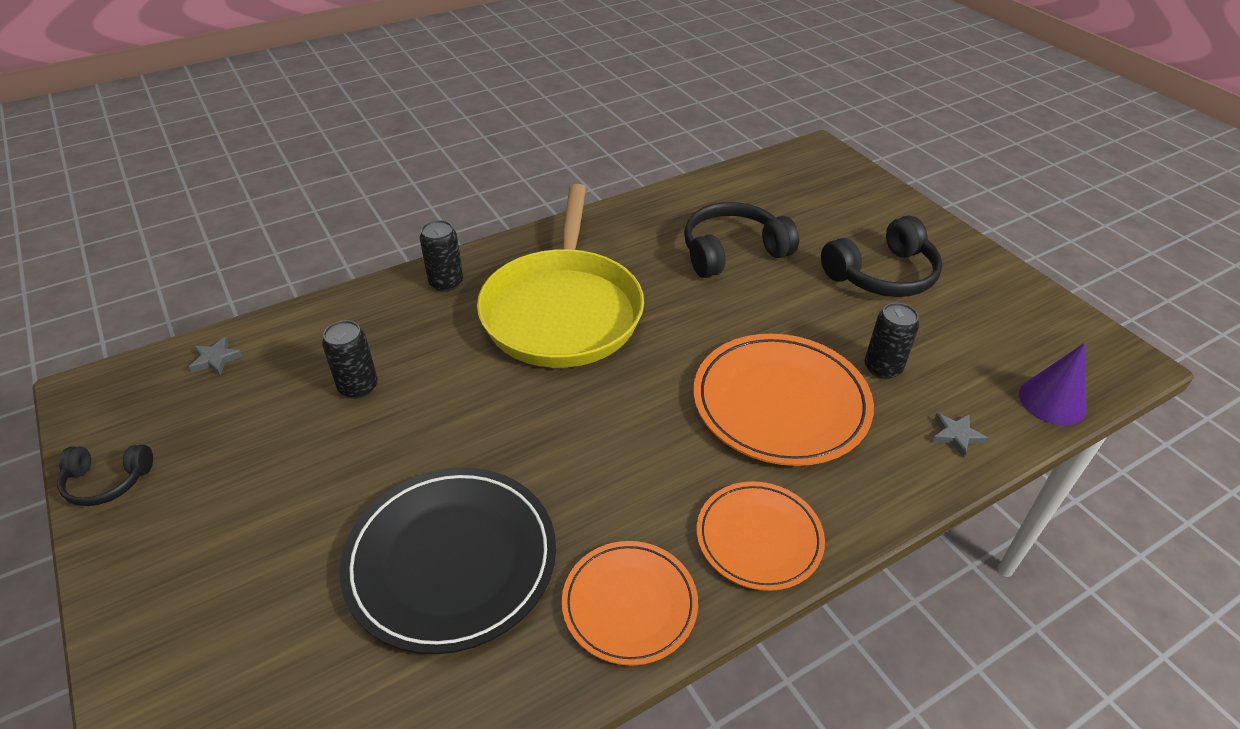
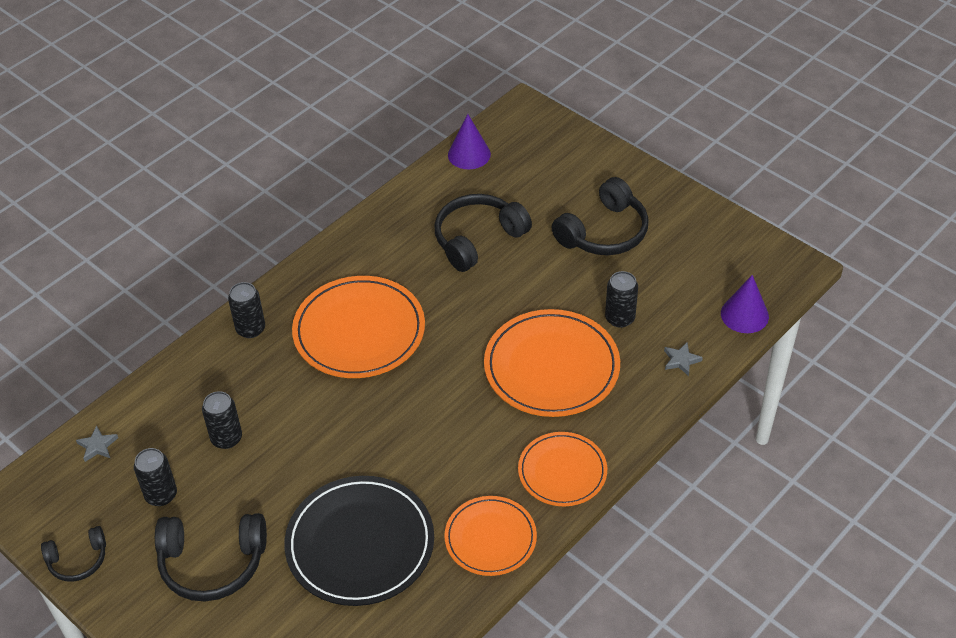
camera: 15 degrees left, 5 degrees up
yellow pan [477,184,644,368] -> orange plate [292,276,425,378]
none -> black can [134,448,177,506]
none -> black headphones [155,513,267,601]
none -> purple cone [448,114,491,169]

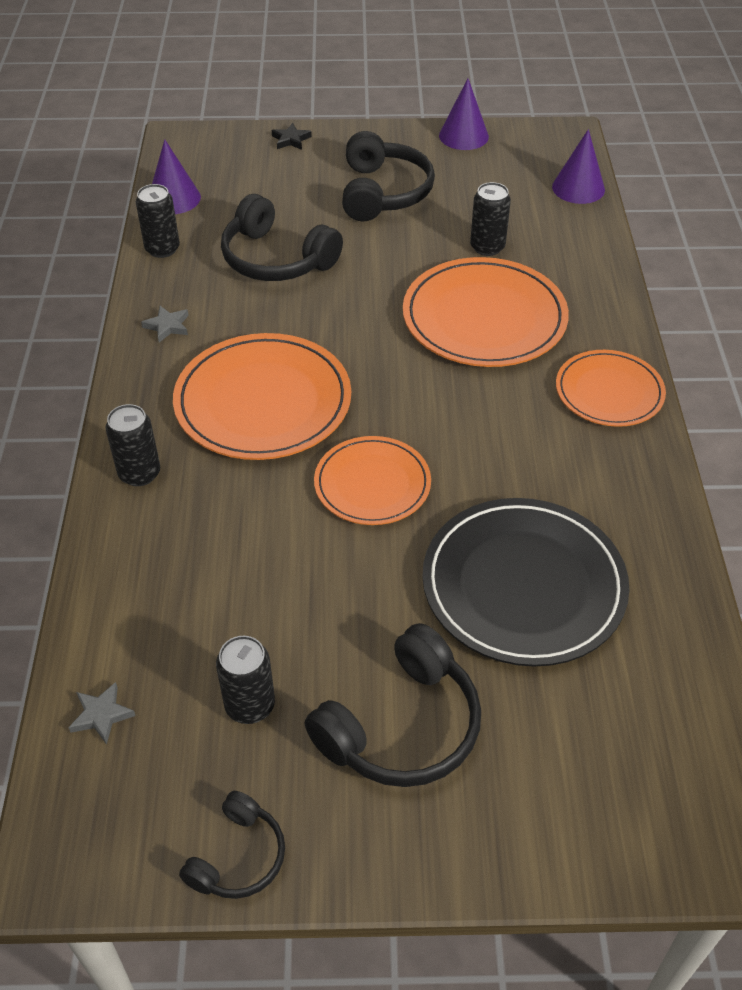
camera: 45 degrees left, 0 degrees up
black can [202,391,242,449] -> black can moved to [136,184,180,258]
black headphones [435,194,532,272] -> black headphones turned 60 degrees counterclockwise [221,194,343,281]
orange plate [444,496,537,576] -> orange plate moved to [314,436,431,525]
grey star [664,342,703,376] -> grey star moved to [141,306,189,342]
none -> black star [272,123,312,150]
none -> purple cone [439,79,489,150]

